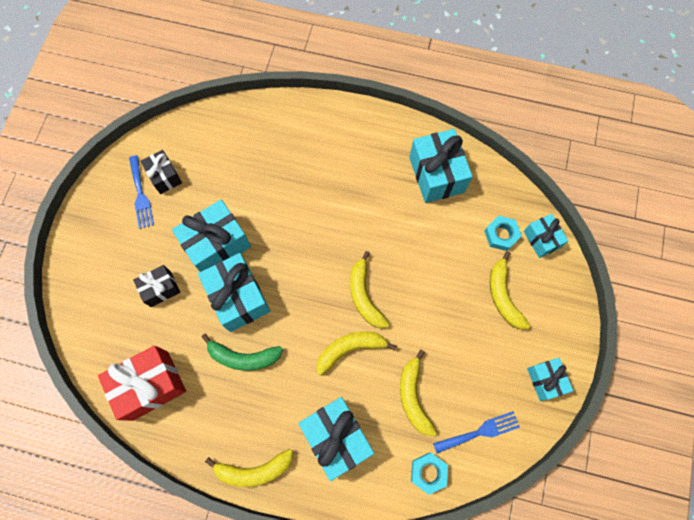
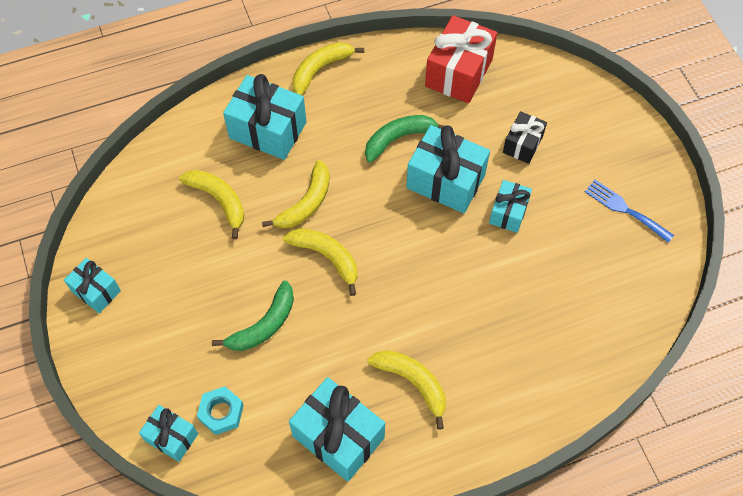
camera: 145 degrees right, 10 degrees down
black gift [141,150,182,194] -> none
turquoise gift [172,200,251,272] -> turquoise gift [489,180,532,233], size x0.58
turquoise nut [411,452,448,495] -> none
blue fork [433,411,520,453] -> none
yellow banana [490,251,530,329] -> yellow banana moved to [368,350,446,430]
none -> green banana [212,280,294,351]

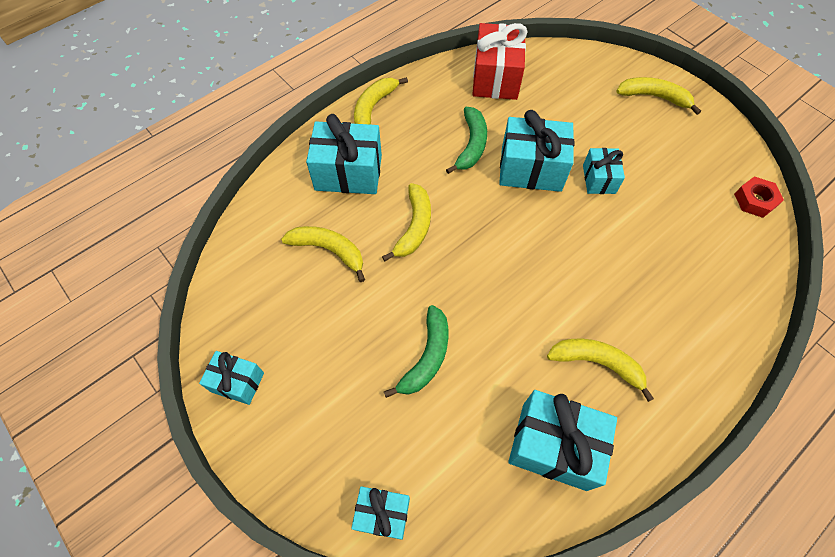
camera: 20 degrees left, 0 degrees up
turquoise nut [197,386,244,435] -> none
yellow banana [283,228,357,296] -> yellow banana moved to [616,77,701,115]
green banana [365,115,444,163] -> green banana turned 150 degrees clockwise [446,107,487,174]
black gift [503,111,547,164] -> none
blue fork [585,180,674,243] -> none
none -> red nut [734,176,784,218]

